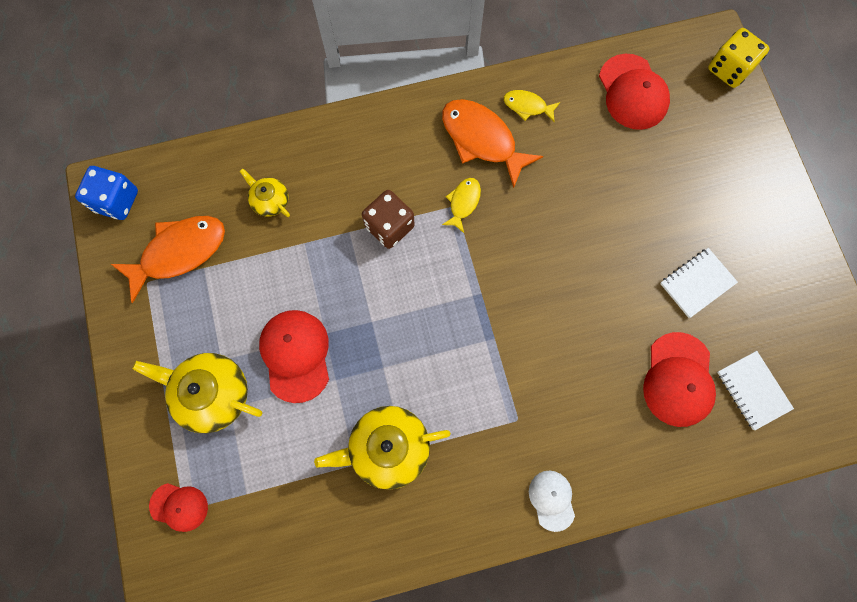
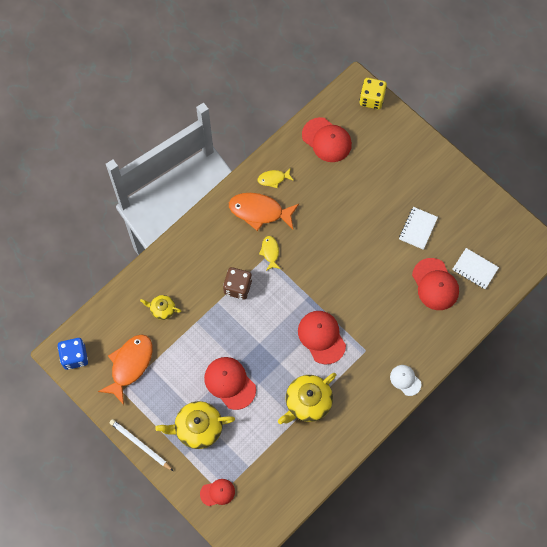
camera: 30 degrees left, 5 degrees down
none -> white pencil [110,419,173,471]
none -> red cap [298,311,346,364]

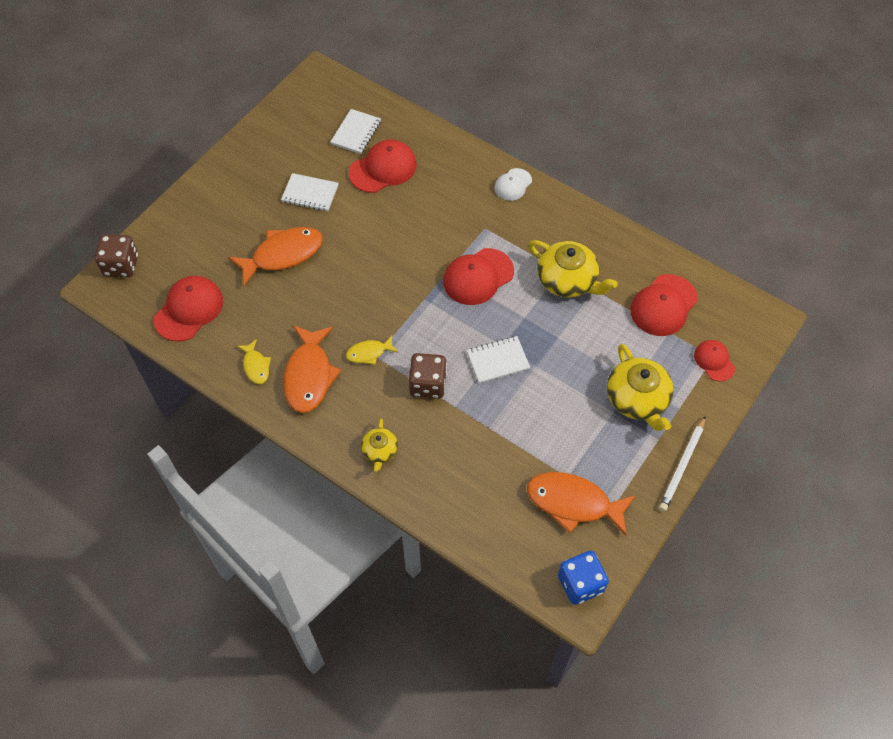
camera: 100 degrees left, 10 degrees down
yellow teapot [140,295,181,320] -> yellow teapot moved to [361,419,398,471]
red cap [204,357,256,410] -> red cap moved to [630,274,698,336]
yellow dice [359,78,387,110] -> brown dice [95,234,138,277]
none -> orange fish [228,227,323,286]
none -> white notebook [467,336,530,383]

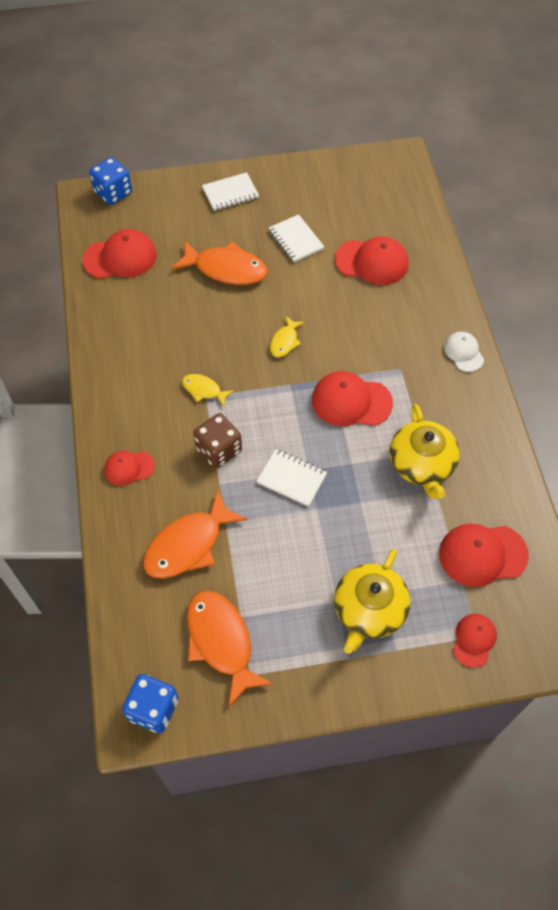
camera: 45 degrees right, 0 degrees up
brown dice [95,234,138,277] -> blue dice [89,157,132,205]
yellow fish [237,339,271,384] -> yellow fish moved to [270,316,305,357]
orange fish [283,325,341,413] -> orange fish moved to [143,490,248,579]
white notebook [330,109,381,154] -> white notebook moved to [202,172,259,211]
yellow teapot [361,419,398,471] -> red cap [104,451,155,486]
white cap [494,168,532,201] -> white cap turned 75 degrees clockwise [444,332,484,372]
white pencil [659,417,705,512] -> none

